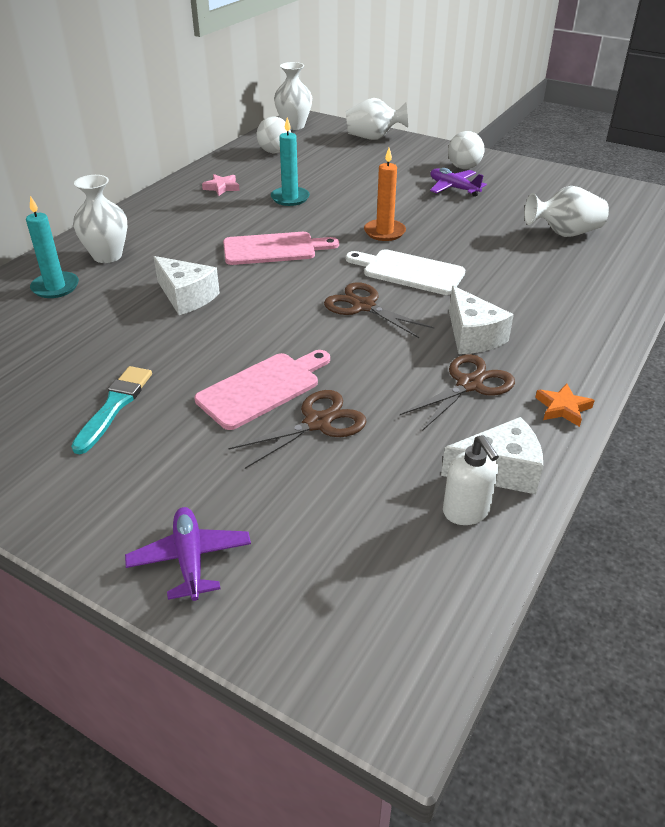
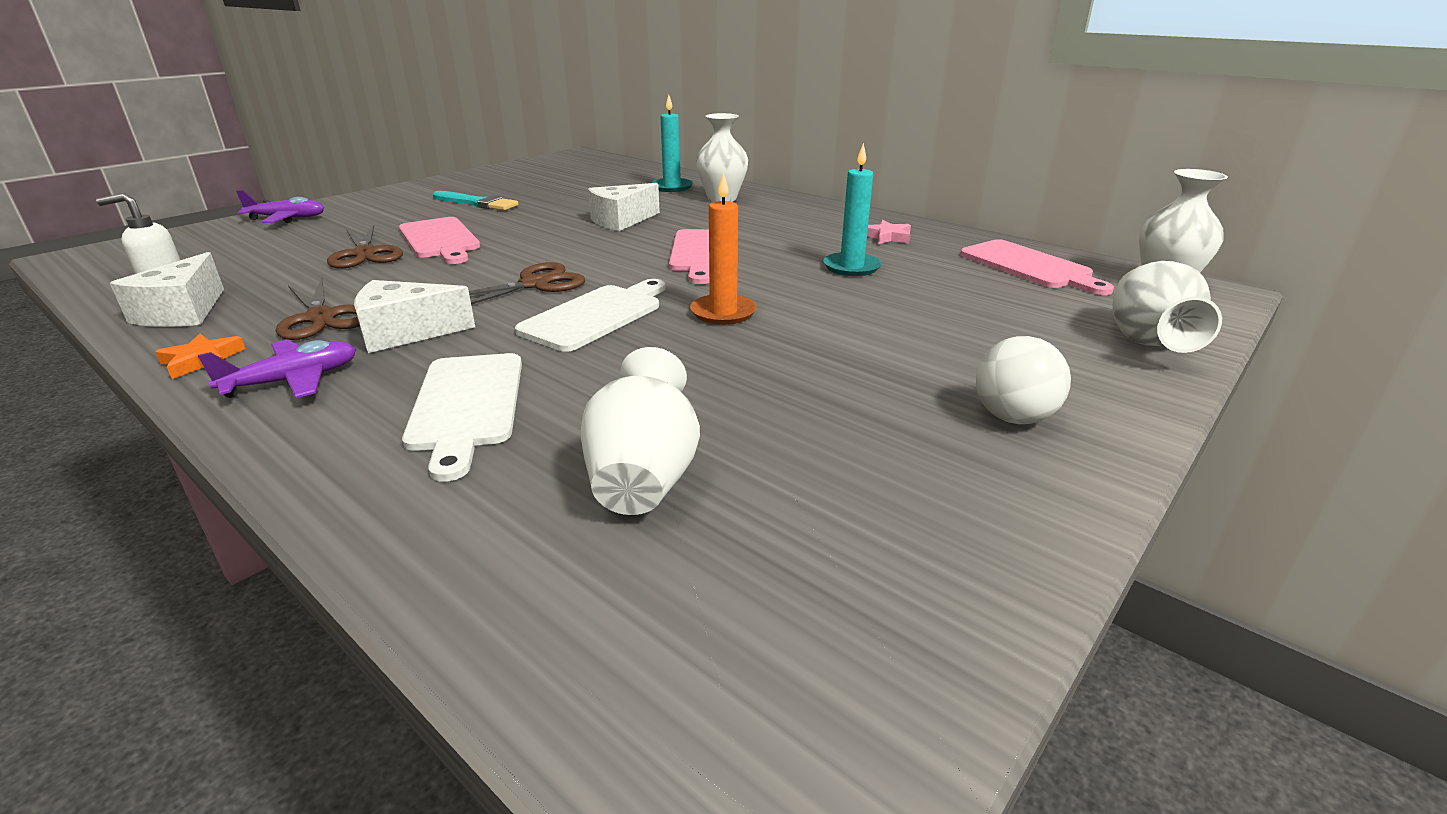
camera: 100 degrees right, 10 degrees down
white ball [257,117,291,154] -> pink cutting board [960,239,1114,295]
purple plane [430,168,487,197] -> purple plane moved to [198,340,356,398]
none -> white cutting board [402,353,522,482]

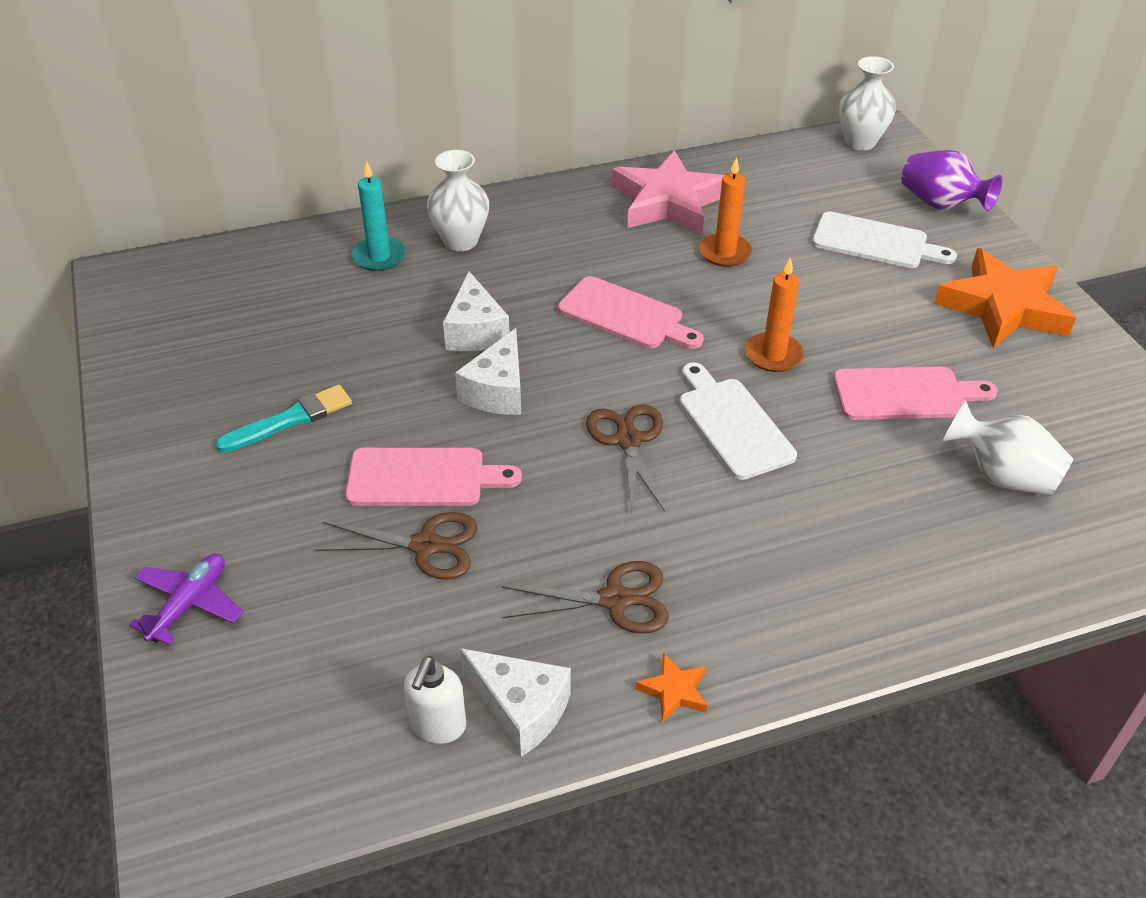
camera: 60 degrees left, 15 degrees up
purple plane [198,340,356,398] -> none
white cheese [354,280,475,353] -> white cheese moved to [455,328,521,415]
white cutting board [402,353,522,482] -> white cutting board moved to [812,211,957,268]
turquoise candle [823,143,882,276] -> orange candle [699,157,752,267]
pink star [867,220,911,244] -> pink star [612,150,724,234], size x2.41
pink cutting board [960,239,1114,295] -> pink cutting board moved to [833,367,998,420]
white ball [976,336,1071,424] -> orange star [934,248,1076,349]
white vase [1112,261,1222,353] -> purple vase [901,150,1002,212]

